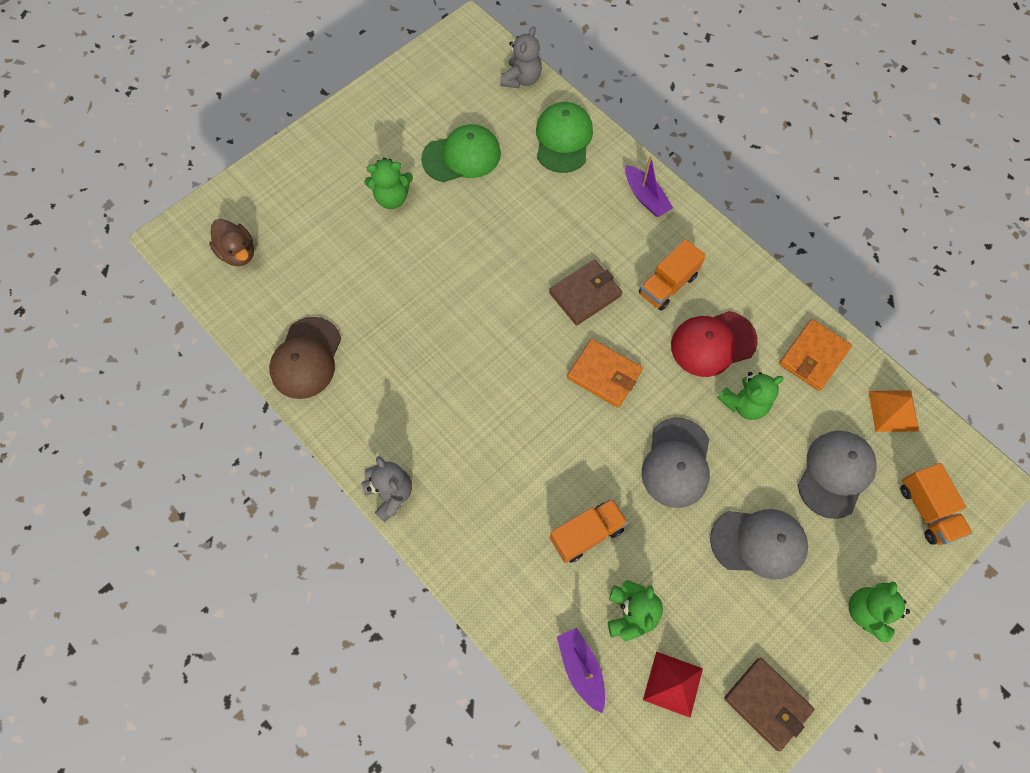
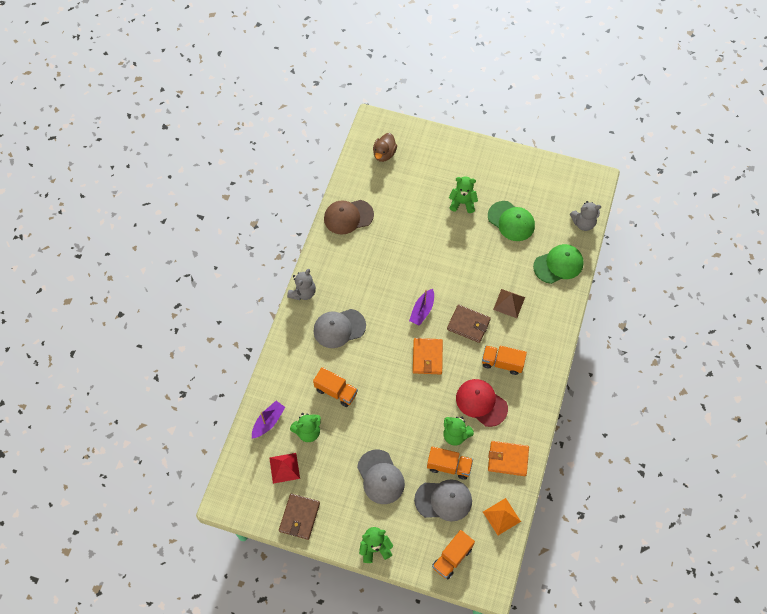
camera: 60 degrees right, 5 degrees down
green teddy bear [364,158,413,209] -> green teddy bear turned 135 degrees clockwise [449,177,478,213]
purple boat [625,156,673,217] -> purple boat moved to [409,289,434,326]
grey cap [642,418,710,508] -> grey cap moved to [313,309,366,348]
none -> orange truck [427,447,473,480]
none -> brown pyramid [493,289,525,318]

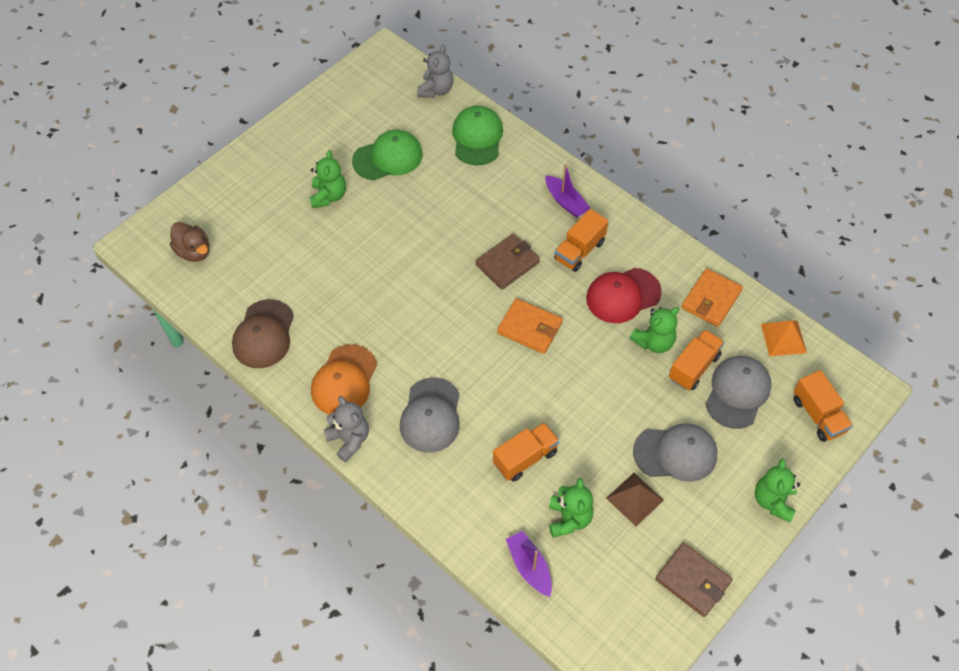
camera: 65 degrees left, 5 degrees down
red pyramid [269,453,300,484] -> none
purple boat [409,289,434,326] -> purple boat moved to [545,164,591,218]
green teddy bear [449,177,478,213] -> green teddy bear turned 150 degrees clockwise [310,150,346,208]
brown pyramid [493,289,525,318] -> brown pyramid moved to [606,473,664,526]
none -> orange cap [311,344,377,415]

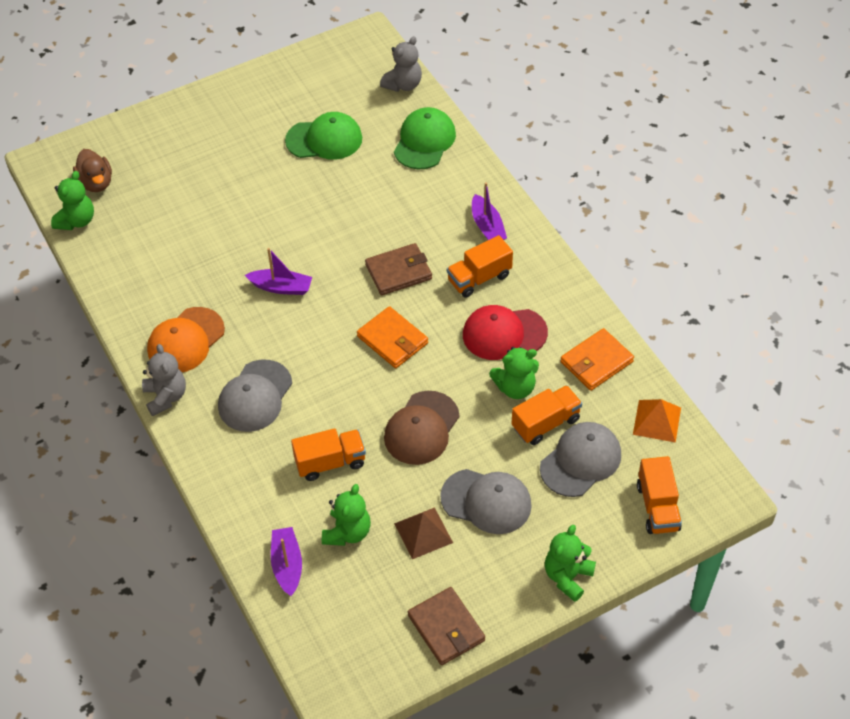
camera: 20 degrees right, 5 degrees down
brown cap [232,299,294,368] -> brown cap moved to [384,391,459,465]
green teddy bear [310,150,346,208] -> green teddy bear moved to [51,171,94,230]
none -> purple boat [245,248,312,295]

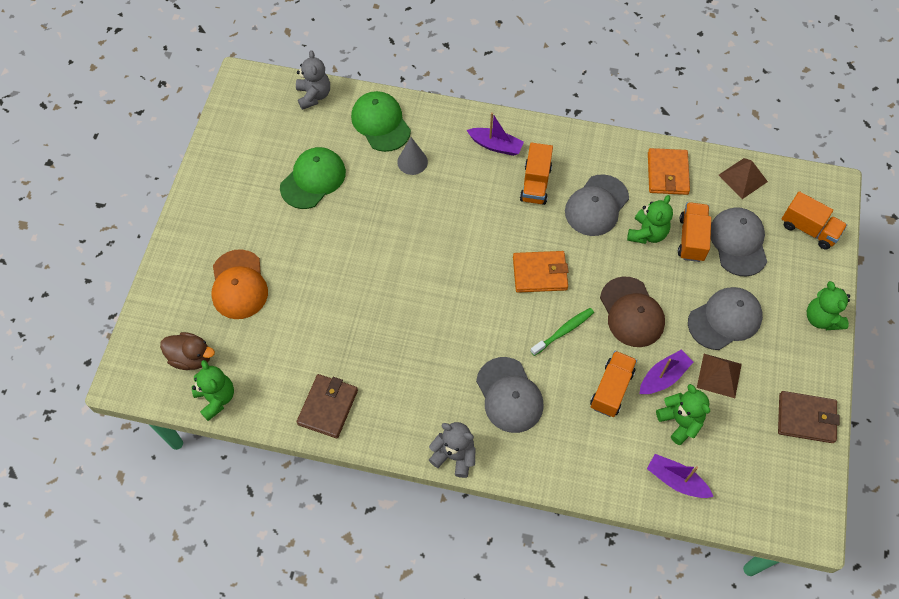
camera: 50 degrees left, 10 degrees up
orange cap [147,307,225,372] -> orange cap moved to [211,249,268,319]
purple boat [245,248,312,295] -> purple boat moved to [640,350,693,394]
brown wallet [365,243,432,295] -> brown wallet moved to [297,374,358,438]
red cap [463,305,548,360] -> grey cap [565,174,629,236]
orange pyramid [633,399,681,443] -> brown pyramid [719,158,768,199]
none -> grey cone [397,137,428,175]
none -> green toothbrush [530,308,594,356]

